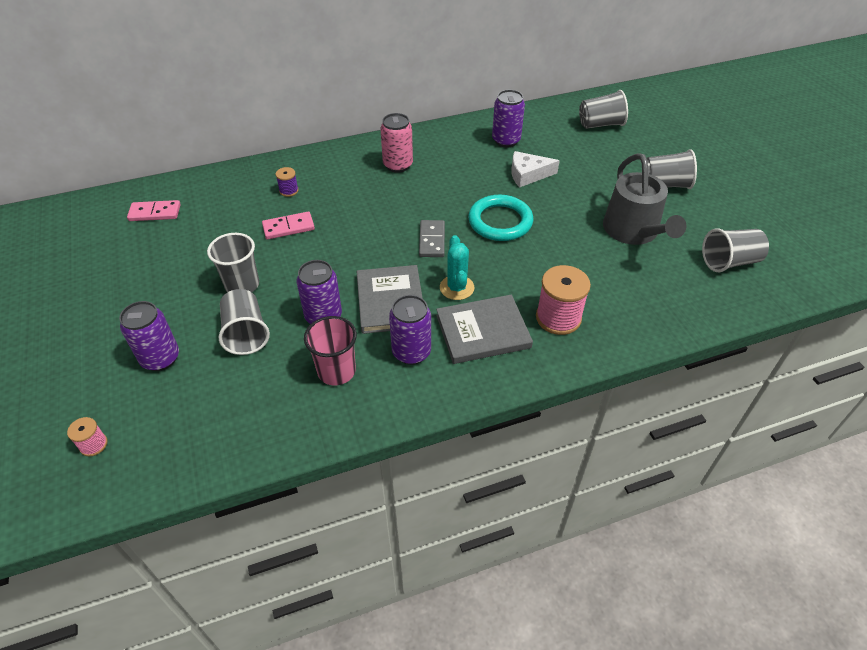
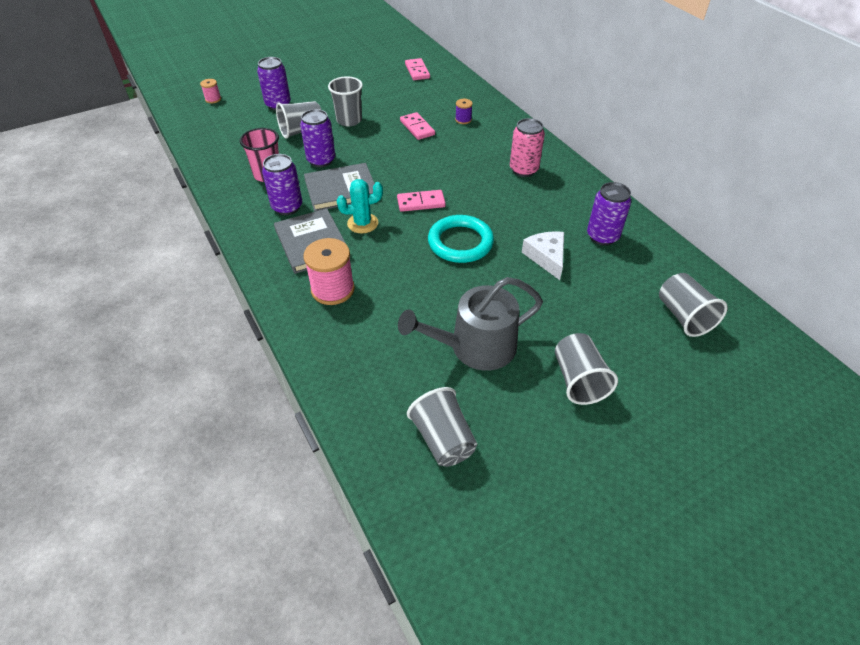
camera: 80 degrees right, 0 degrees up
grey domino [419,220,445,257] -> pink domino [397,190,446,212]

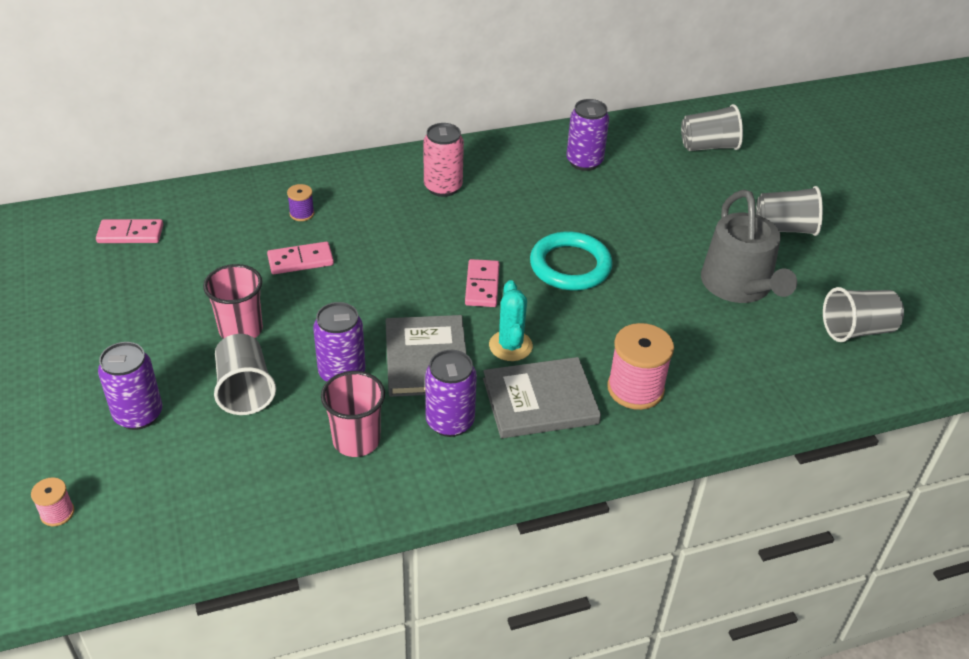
camera: 80 degrees left, 5 degrees down
grey cup [328,77,363,127] -> pink cup [203,264,263,339]
white cheese [522,231,564,280] -> none

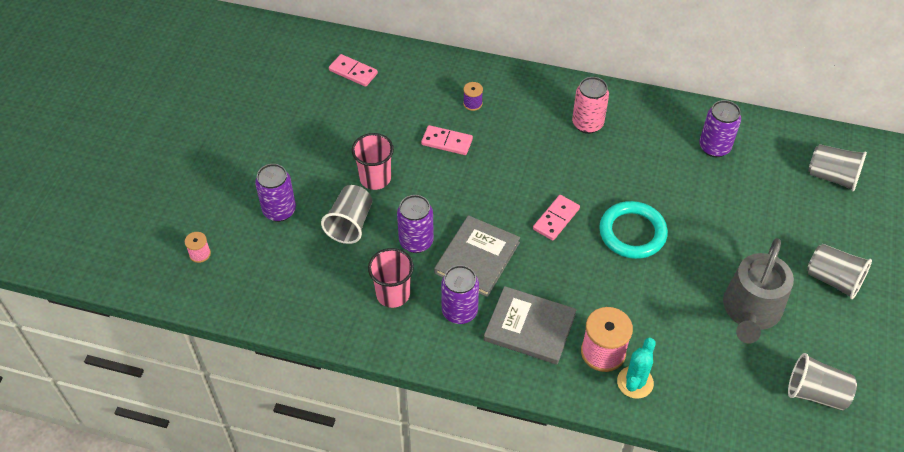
camera: 35 degrees right, 10 degrees up
turquoise cactus [489,280,533,361] -> turquoise cactus moved to [617,338,656,399]

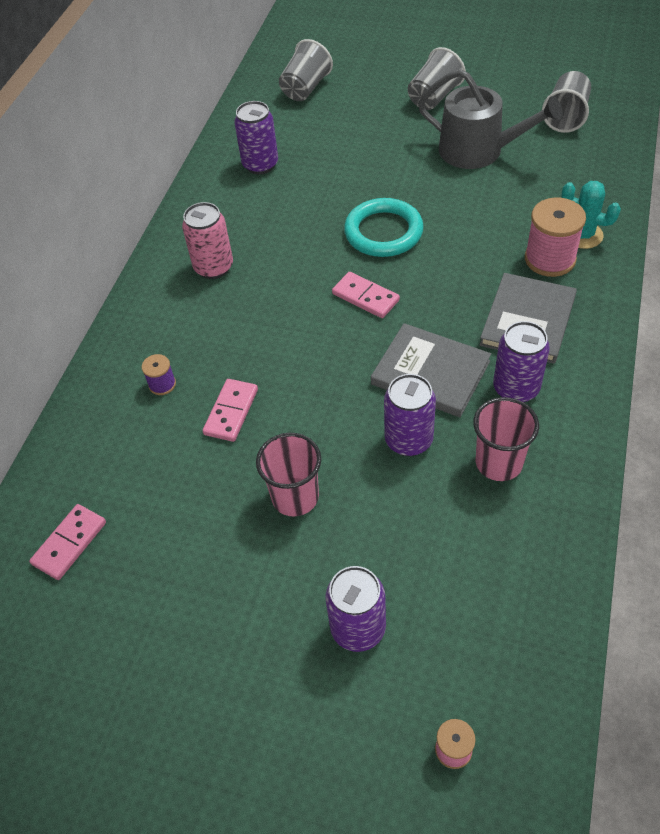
camera: 85 degrees left, 0 degrees up
grey cup [321,185,372,244] -> none

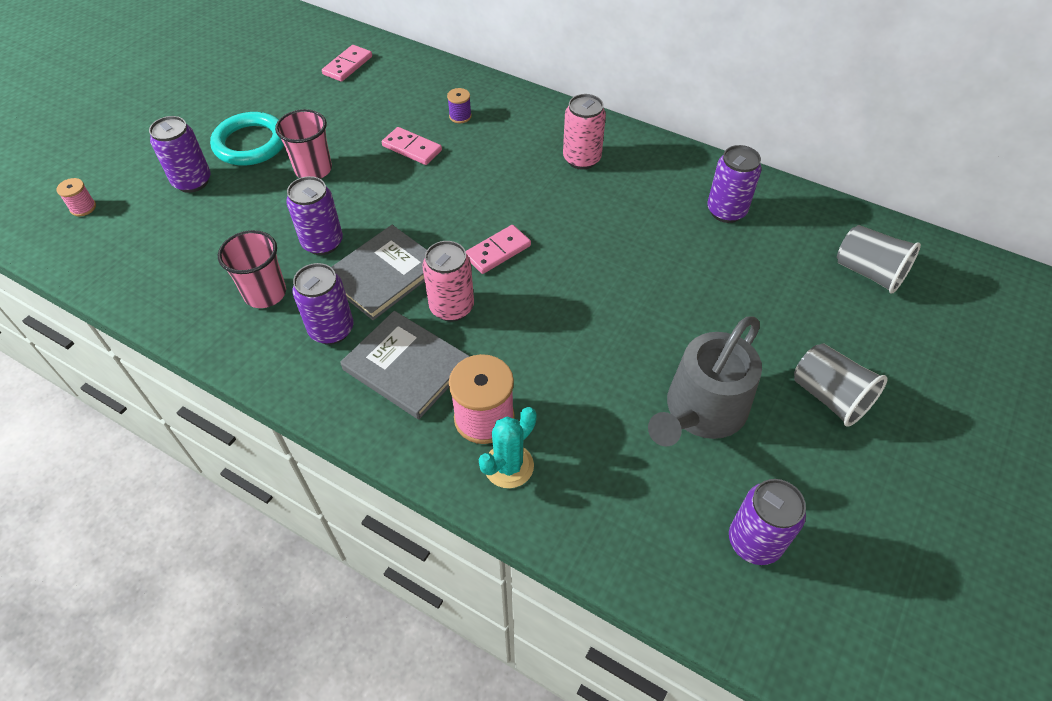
camera: 100 degrees right, 0 degrees up
pink domino [29,504,106,580] -> pink domino turned 75 degrees clockwise [322,45,372,82]
turquoise ring [344,198,424,257] -> turquoise ring moved to [210,112,284,166]
grey cup [542,71,591,133] -> purple can [729,479,806,565]
none -> pink can [422,241,474,322]

